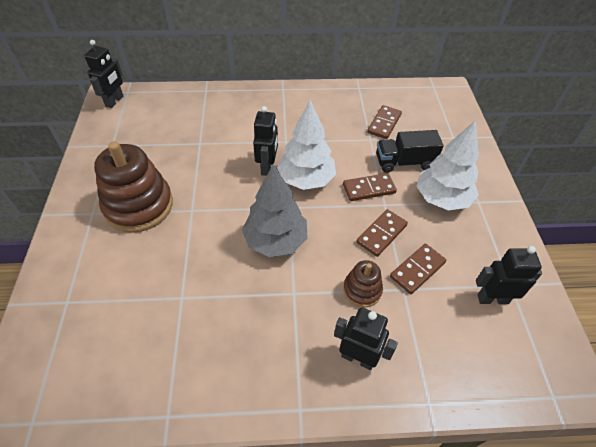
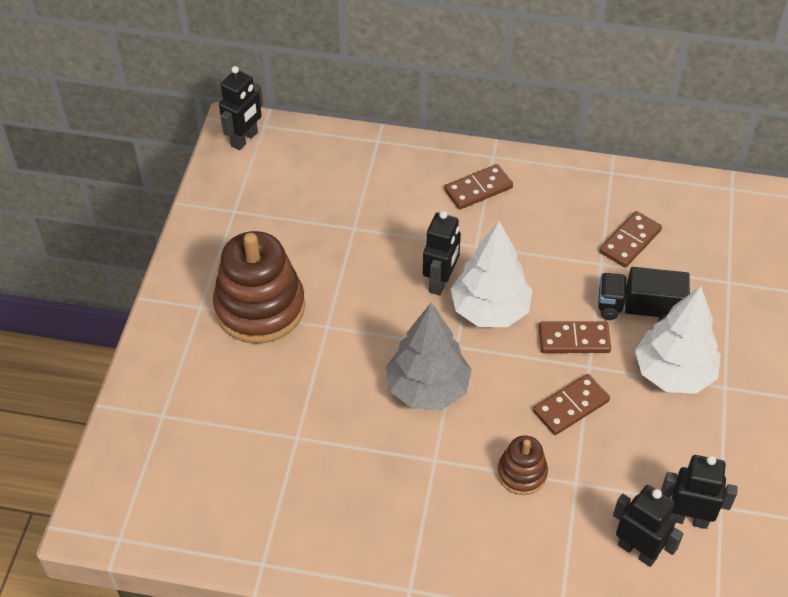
camera: 15 degrees right, 0 degrees up
black robot [334,307,398,370] -> black robot moved to [613,485,684,567]
brown domino [390,244,446,294] -> brown domino moved to [444,164,513,210]

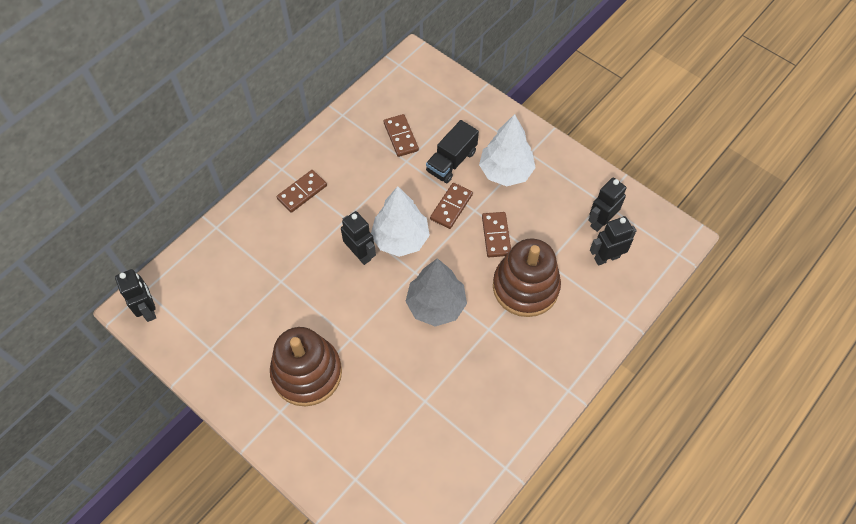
camera: 60 degrees left, 10 degrees up
brown domino [444,164,513,210] -> brown domino turned 45 degrees clockwise [277,170,327,213]
brown stacking toy [497,436,548,495] -> brown stacking toy [493,238,561,317], size x1.99

